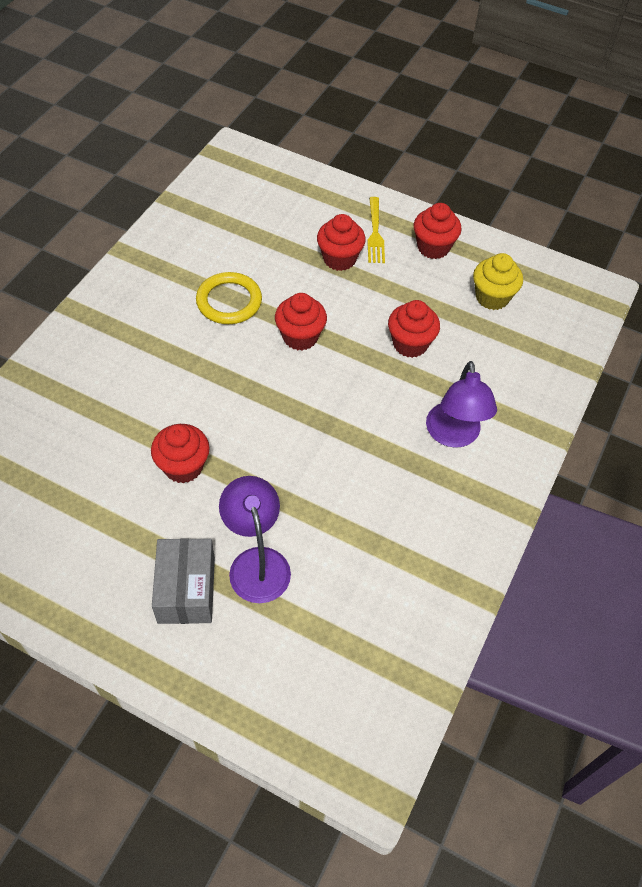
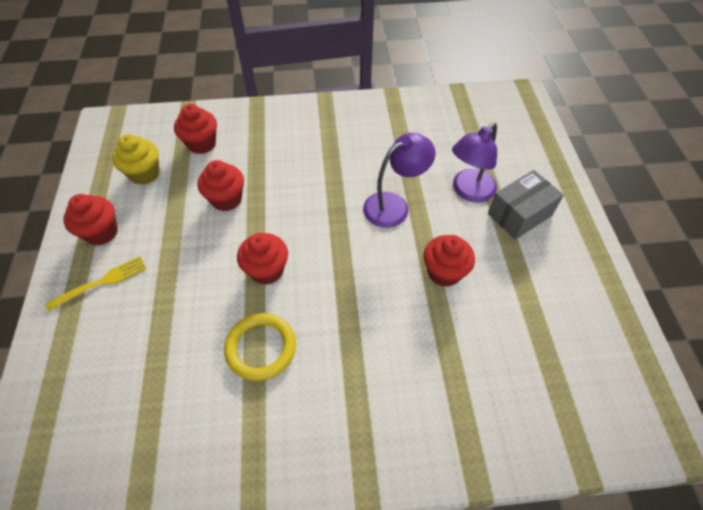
camera: 120 degrees left, 0 degrees up
red cupcake [317,214,366,271] -> red cupcake moved to [174,104,217,154]
purple lamp [426,361,497,448] -> purple lamp moved to [363,133,436,228]

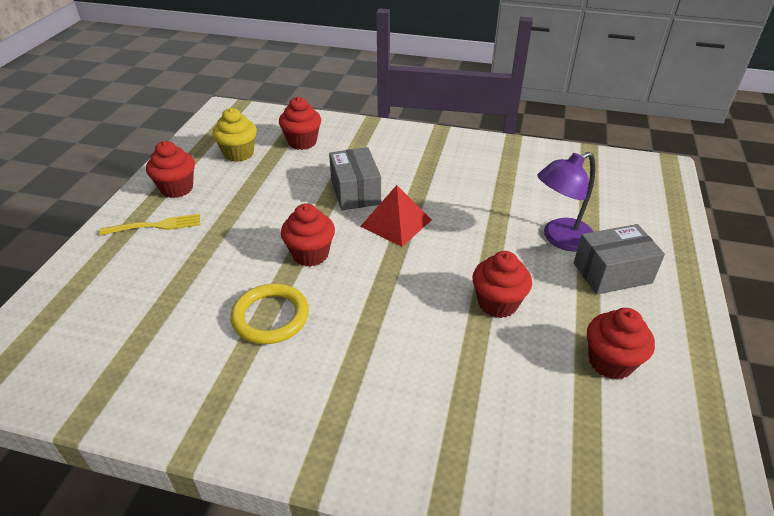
camera: 20 degrees right, 15 degrees down
red cupcake [197,160,244,211] -> red cupcake moved to [587,308,655,380]
purple lamp [363,133,436,228] -> none
none -> grey box [329,147,381,210]
none -> red pyramid [360,185,432,247]

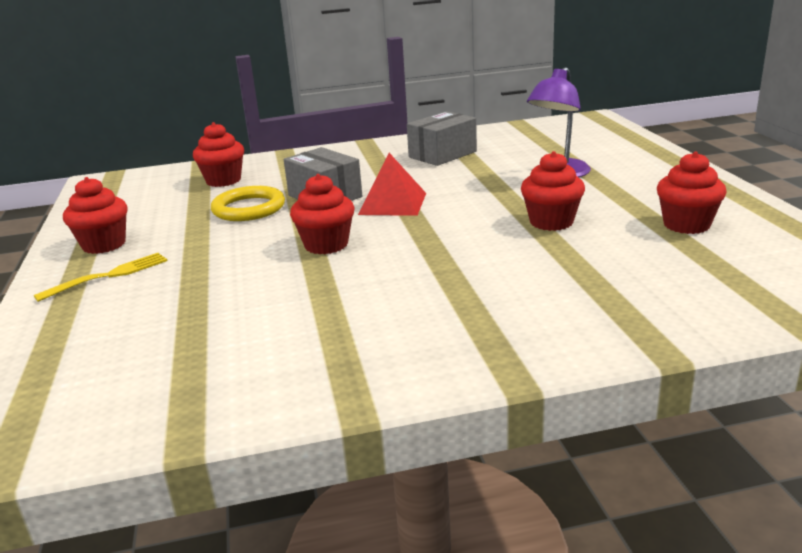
camera: 25 degrees left, 15 degrees down
yellow cupcake [212,108,257,162] -> none
yellow ring [230,284,309,344] -> yellow ring moved to [211,186,285,221]
grey box [574,224,665,294] -> grey box moved to [407,111,477,166]

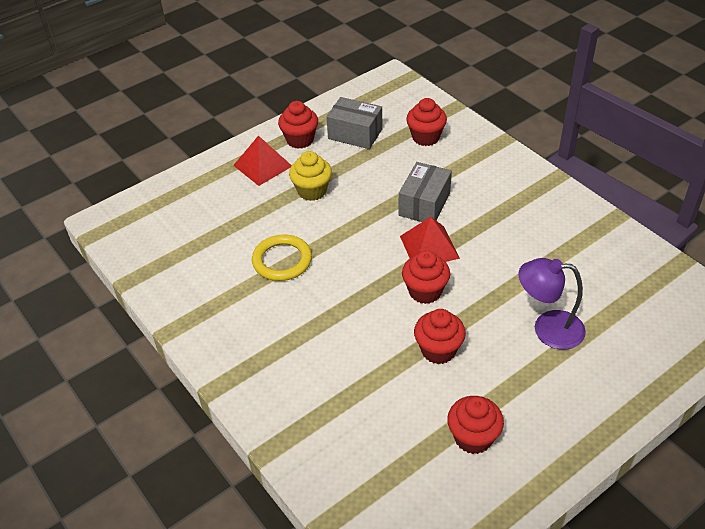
camera: 65 degrees right, 20 degrees up
yellow fork [34,253,168,302] -> red pyramid [233,136,292,186]
yellow ring [211,186,285,221] -> yellow ring moved to [252,235,312,281]
red cupcake [290,174,354,254] -> red cupcake moved to [402,250,450,304]
grey box [407,111,477,166] -> grey box moved to [326,97,382,149]
none -> yellow cupcake [289,151,332,201]

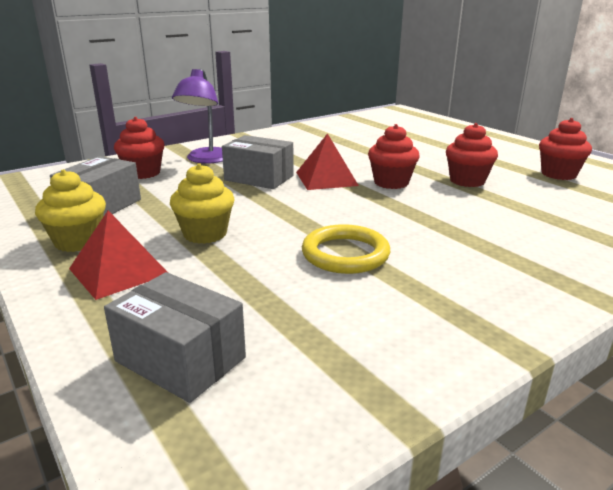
camera: 90 degrees left, 20 degrees down
red cupcake [278,101,318,149] -> yellow cupcake [35,169,106,252]
purple lamp [518,258,586,350] -> purple lamp moved to [172,69,223,164]
none -> grey box [104,272,246,403]

